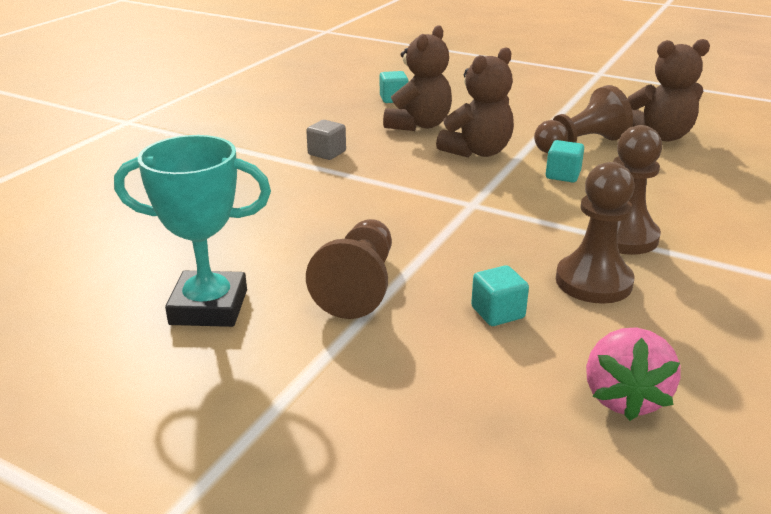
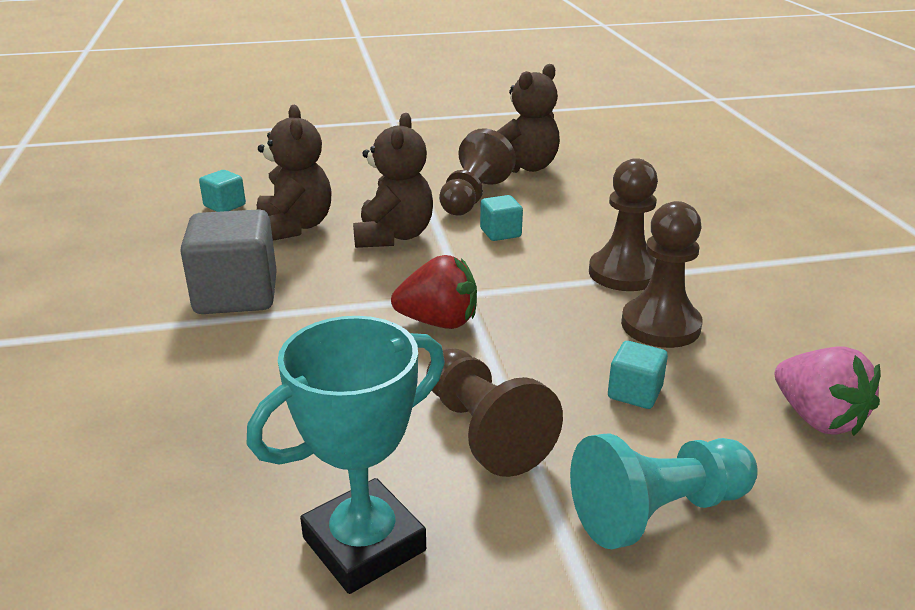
camera: 40 degrees left, 0 degrees up
grey cube [306,120,346,160] -> grey cube [180,209,277,314], size x2.01
none -> red strawberry [391,255,477,329]
none -> turquoise pawn [570,433,758,549]

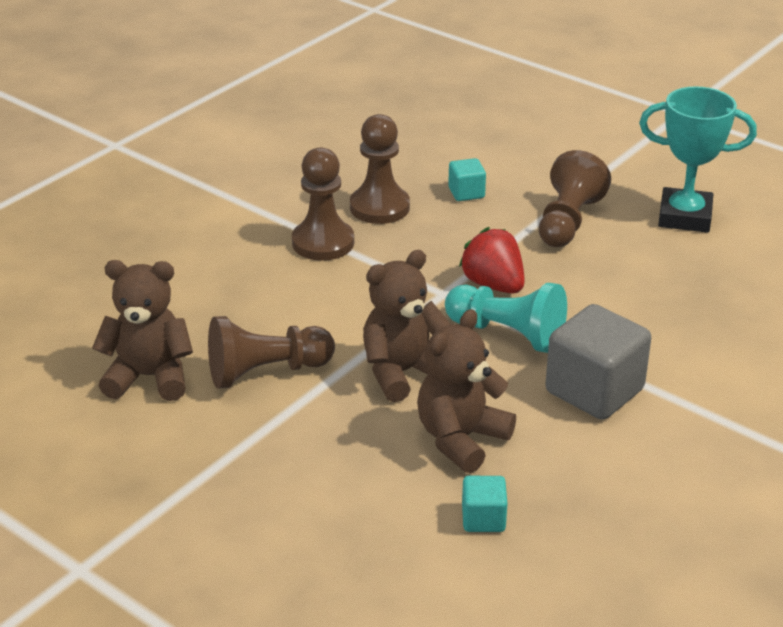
camera: 130 degrees left, 5 degrees up
turquoise cube [480,195,523,241] -> none
turquoise pawn [570,433,758,549] -> turquoise pawn moved to [445,283,567,353]
pink strawberry [774,346,880,436] -> none

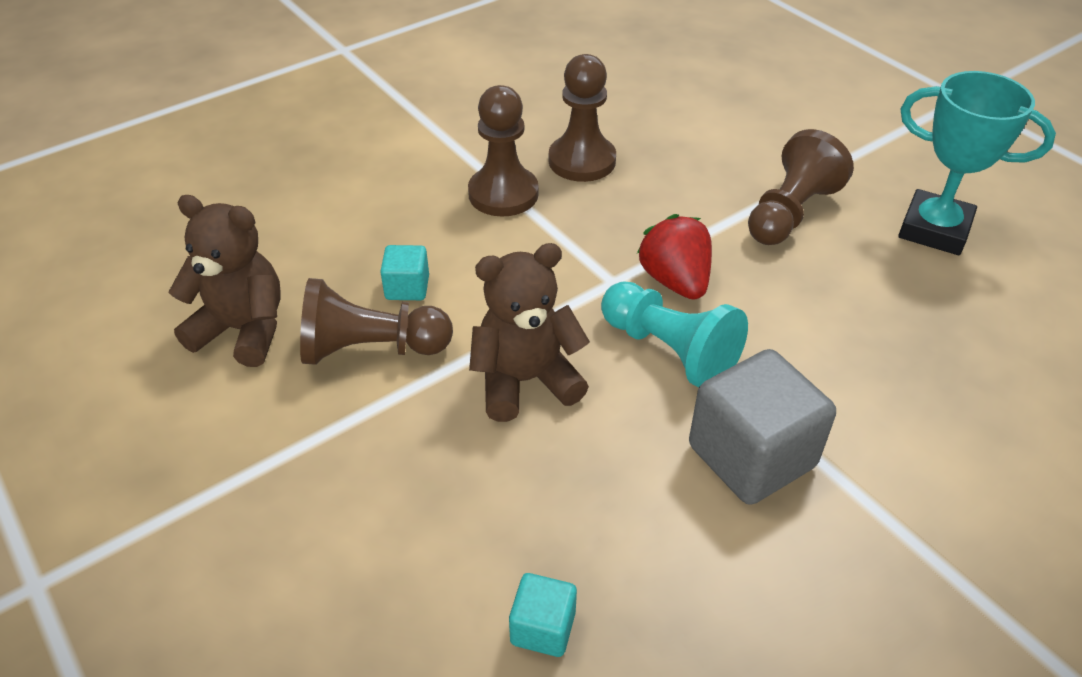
camera: 15 degrees right, 10 degrees up
brown teddy bear [417,309,516,473] -> none
turquoise cube [448,158,486,201] -> turquoise cube moved to [380,245,429,300]

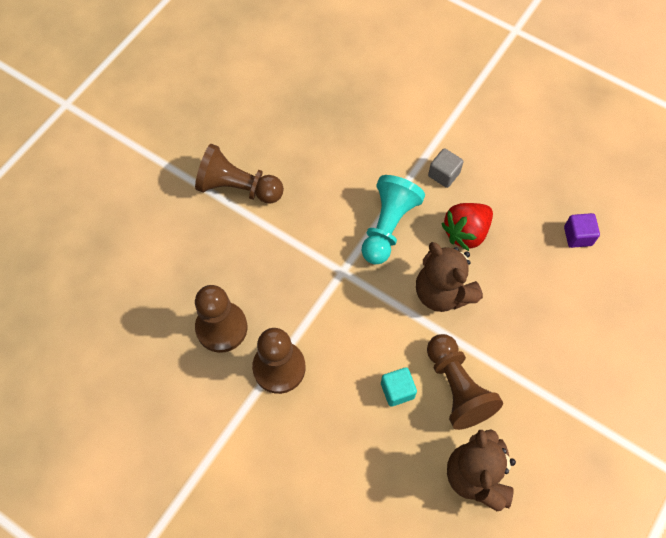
camera: 110 degrees left, 20 degrees up
turquoise cube [509,573,577,657] -> purple cube [564,213,600,248]
red strawberry [637,214,712,300] -> red strawberry moved to [441,203,493,251]
grey cube [689,349,836,505] -> grey cube [428,148,463,188], size x0.50
turquoise trophy [898,71,1056,255] -> none

